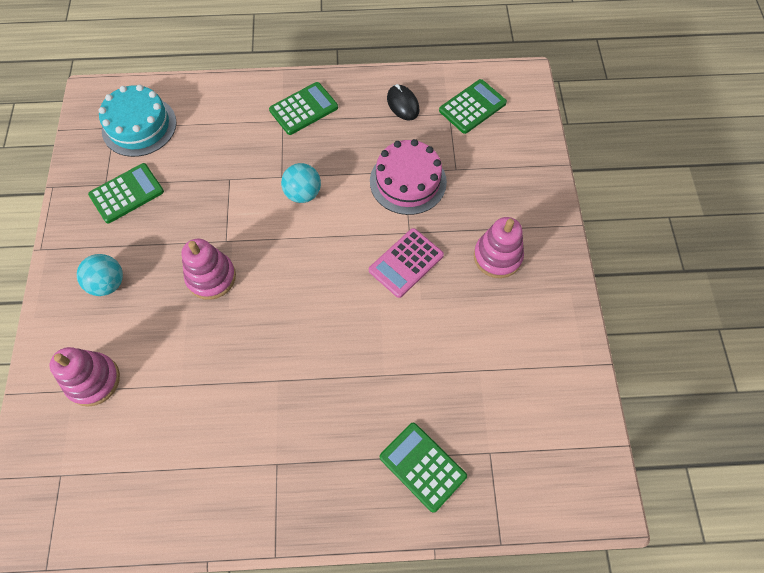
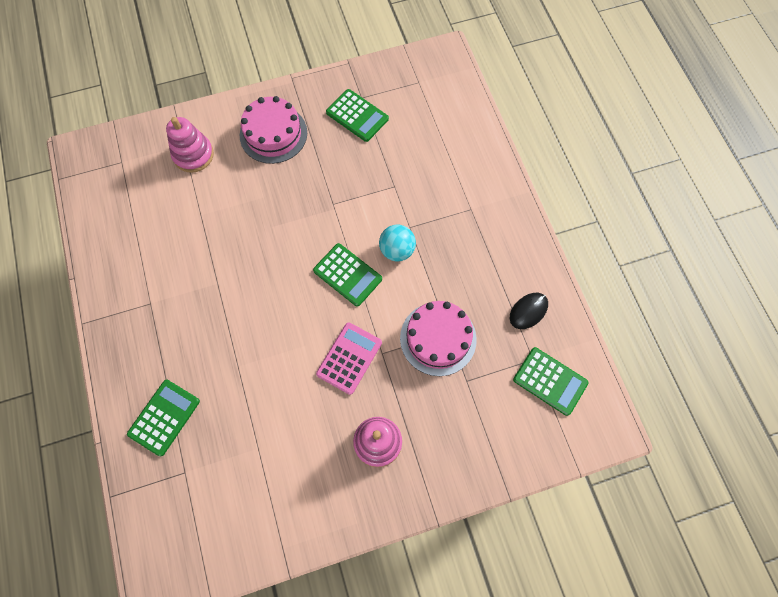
camera: 75 degrees right, 5 degrees up
turquoise ball [77,254,123,296] -> pink cake [240,96,307,164]
turquoise cake [99,85,177,157] -> none
pink stacking toy [181,239,236,300] -> none
green calculator [269,82,338,135] -> green calculator moved to [313,243,382,307]
pink calculator [369,228,444,298] -> pink calculator turned 90 degrees clockwise [316,322,382,395]

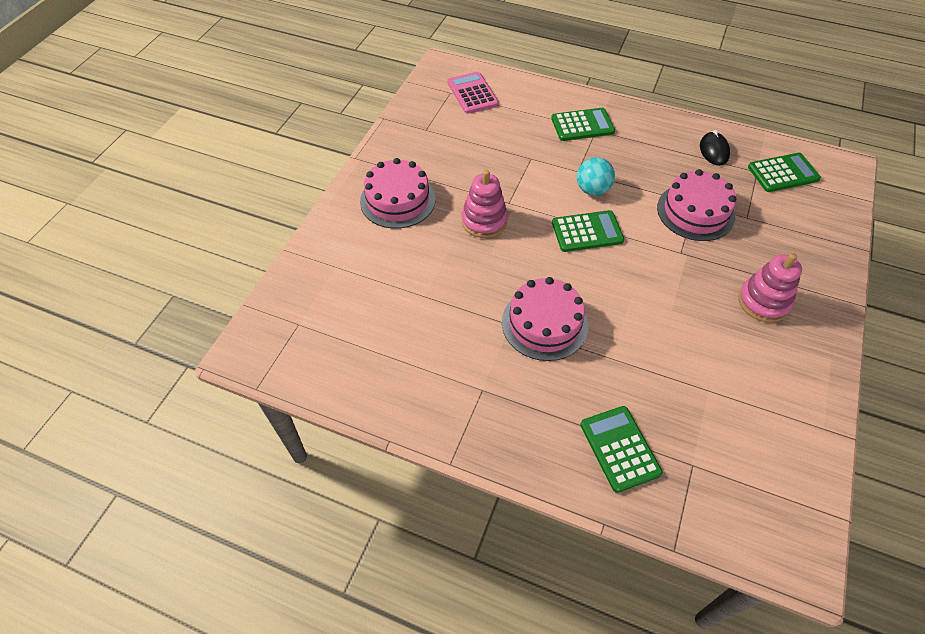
camera: 50 degrees left, 15 degrees down
pink stacking toy [166,117,214,173] -> pink stacking toy moved to [461,170,508,238]
pink calculator [316,322,382,395] -> pink calculator moved to [448,72,499,114]
green calculator [326,89,389,142] -> green calculator moved to [551,108,615,141]
none -> pink cake [502,277,588,361]

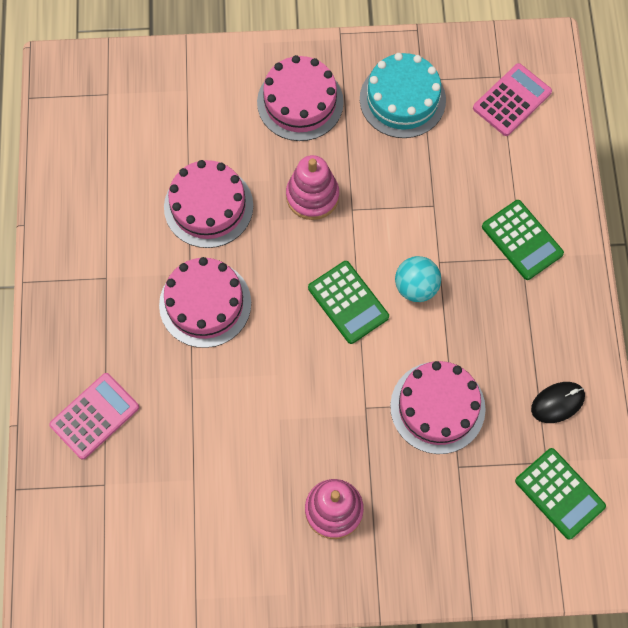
camera: 65 degrees right, 15 degrees up
green calculator [580,406,663,493] -> pink calculator [49,373,139,460]
none -> pink cake [164,160,253,248]
none -> turquoise cake [360,53,446,138]

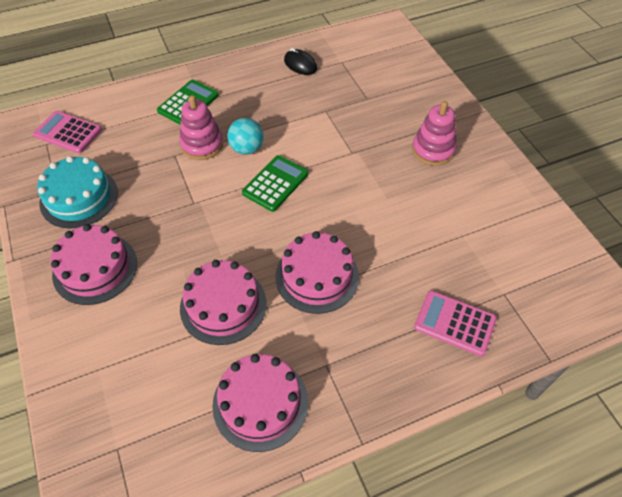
camera: 110 degrees left, 15 degrees down
pink stacking toy [286,155,339,220] -> pink stacking toy moved to [179,95,223,160]
pink cake [390,361,486,454] -> pink cake moved to [212,354,308,452]
green calculator [515,448,606,540] -> none

